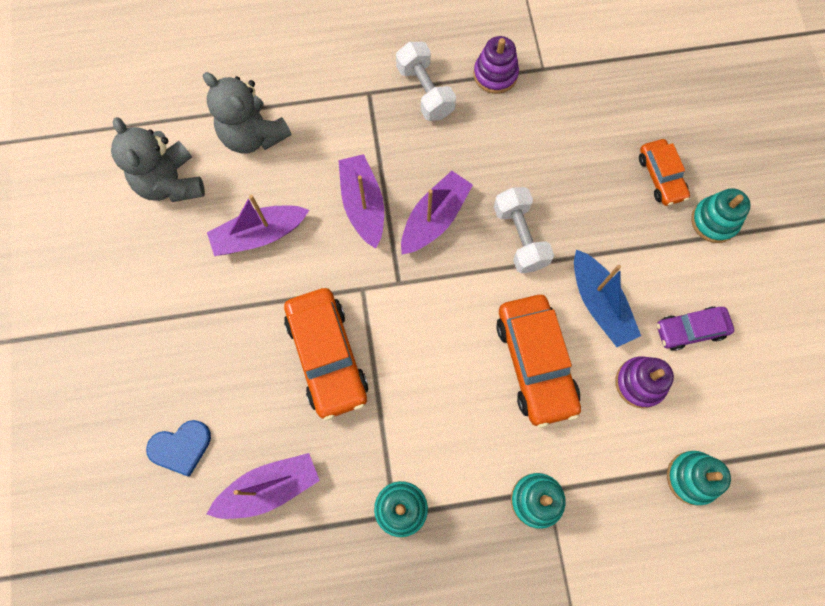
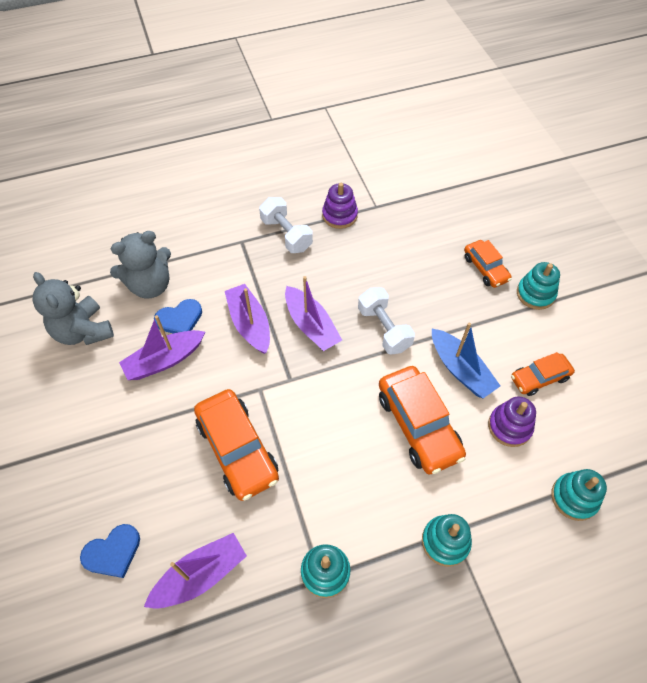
camera: 10 degrees left, 15 degrees down
grey teddy bear [203,72,291,154] -> grey teddy bear turned 60 degrees counterclockwise [110,231,171,299]
purple boat [401,171,473,255] -> purple boat turned 120 degrees clockwise [285,276,342,351]
purple car [657,307,734,351] -> orange car [511,352,575,396]
none -> blue heart [154,299,202,333]

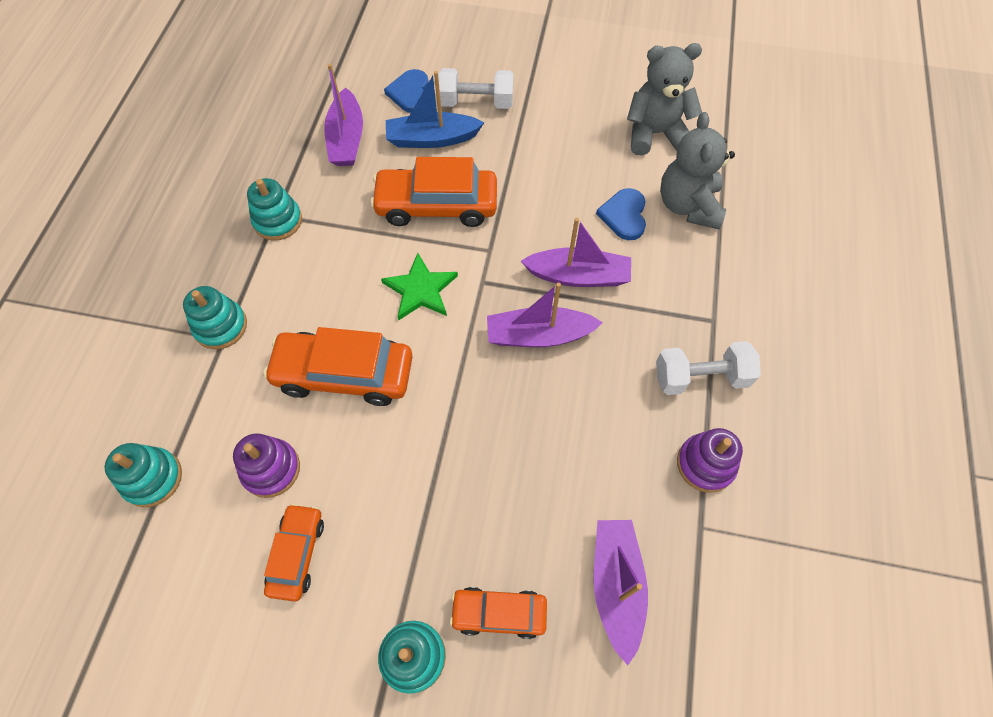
camera: 120 degrees right, 5 degrees up
purple boat [119,315,205,380] -> purple boat moved to [594,520,648,665]
white dumbbell [358,287,415,355] -> white dumbbell moved to [438,68,514,109]
blue boat [432,323,500,398] -> blue boat moved to [386,71,484,148]
none -> green star [381,253,458,320]

